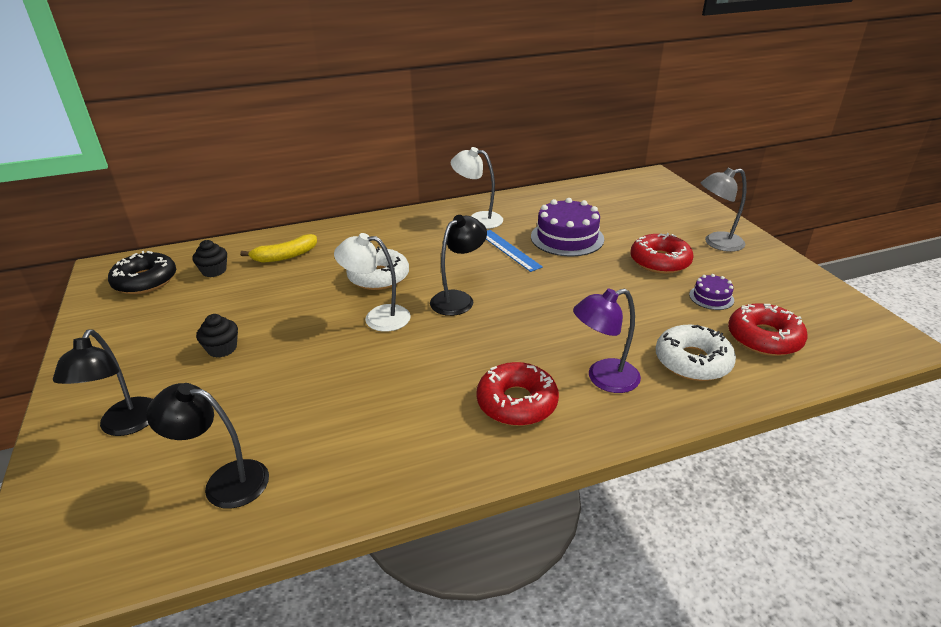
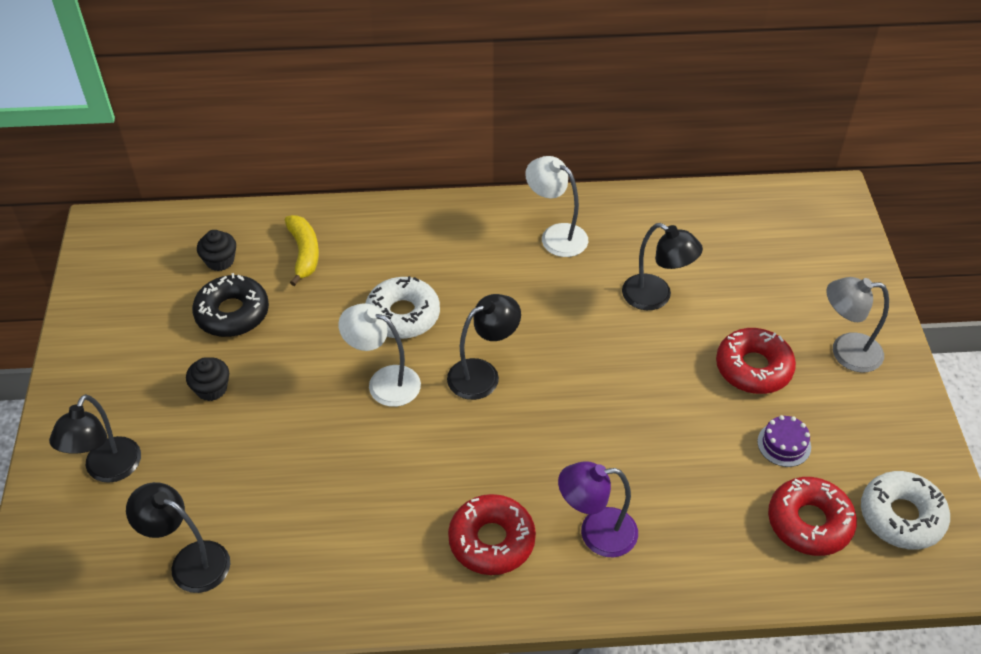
camera: 15 degrees right, 15 degrees up
black donut [108,251,176,294] -> black donut moved to [192,273,269,337]
yellow banana [240,234,317,263] -> yellow banana turned 90 degrees counterclockwise [285,215,319,286]
blue ruler [486,230,543,272] -> none
purple cake [531,198,604,257] -> black lamp [622,223,703,310]
white donut [656,325,736,381] -> white donut moved to [861,471,950,550]

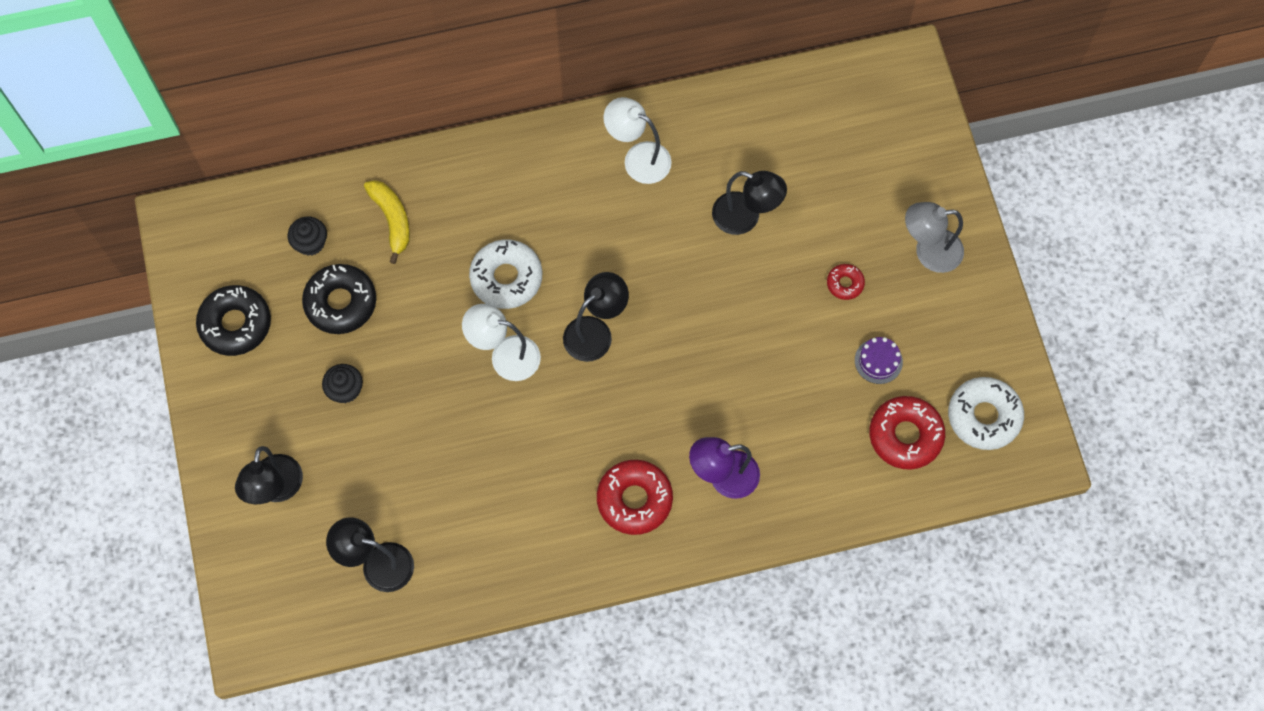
camera: 10 degrees left, 20 degrees up
red donut [716,328,796,394] -> red donut [827,264,865,300], size x0.52
none -> black donut [196,285,271,356]

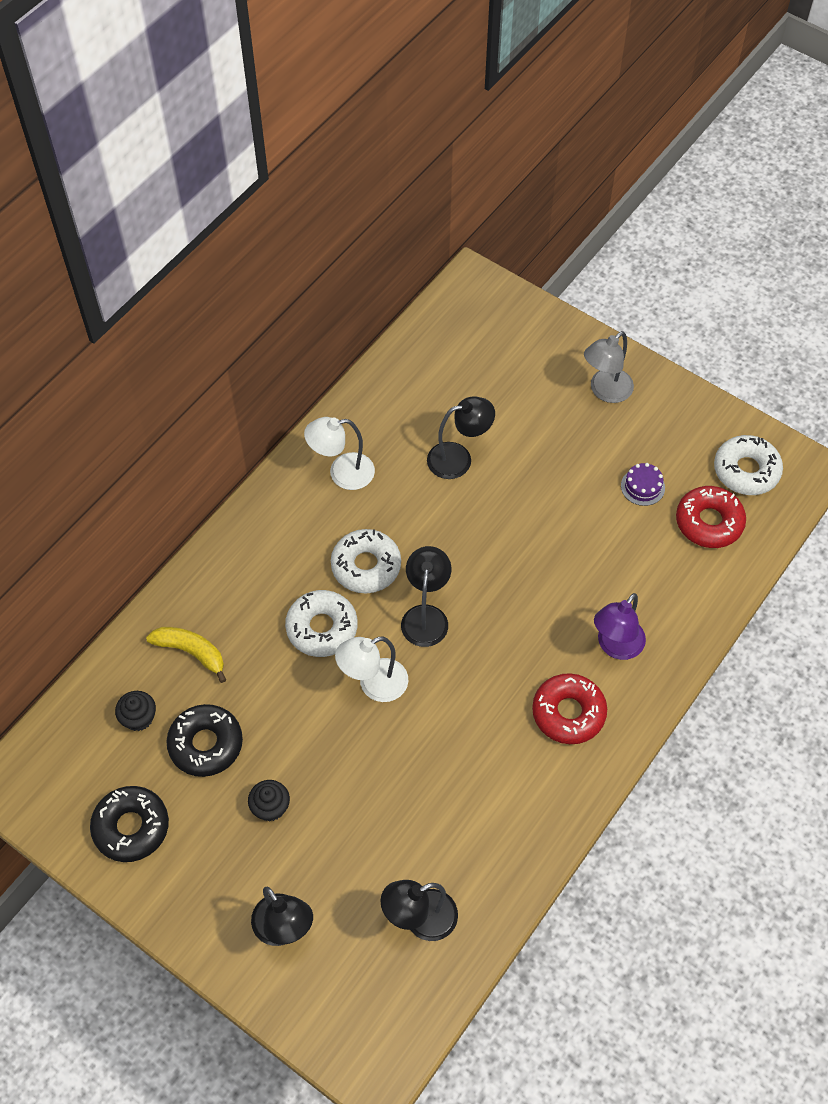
camera: 40 degrees left, 10 degrees down
red donut [827,264,865,300] -> none
none -> white donut [331,529,401,593]

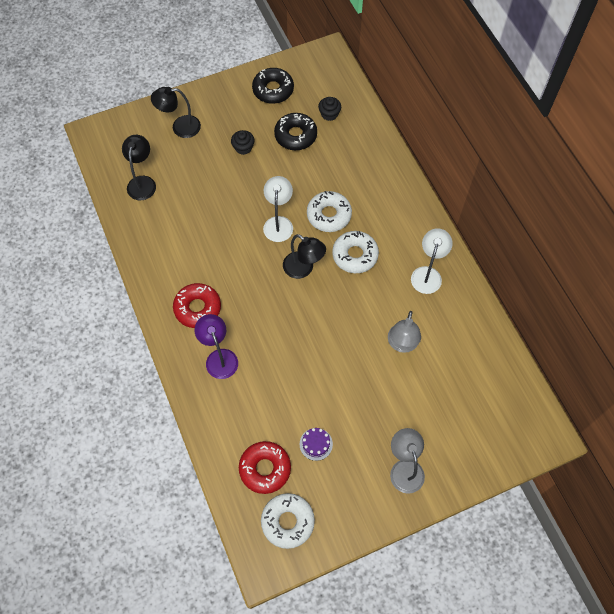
camera: 120 degrees right, 5 degrees up
yellow banana [146,627,226,683] -> none
black lamp [427,396,495,479] -> grey lamp [388,311,421,353]

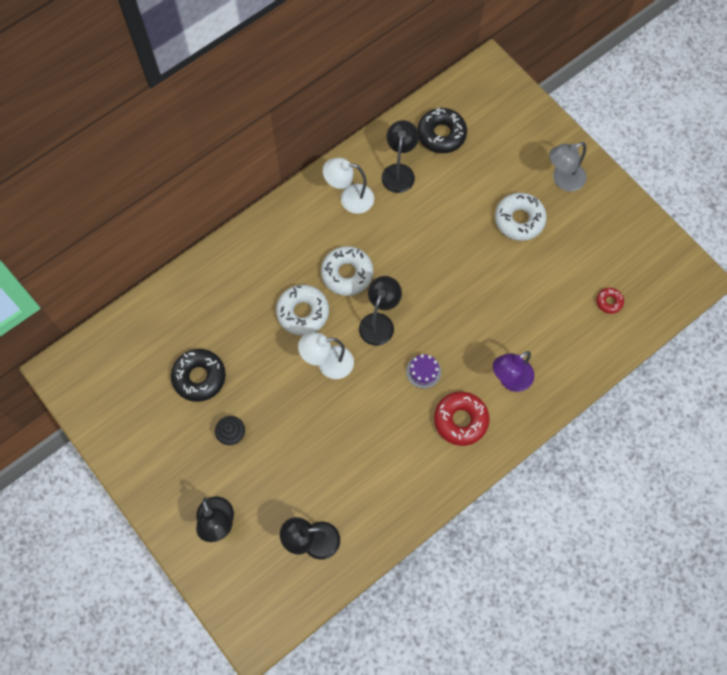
camera: 105 degrees left, 5 degrees up
red donut [239,441,291,494] -> red donut [596,288,624,314], size x0.52
black donut [252,68,294,104] -> black donut moved to [417,108,467,153]
white donut [261,493,315,549] -> white donut moved to [495,193,547,241]
purple cake [300,428,333,461] -> purple cake moved to [406,354,441,388]
black cupcake [318,97,341,121] -> none
grey lamp [388,311,421,353] -> none
none -> black lamp [382,120,419,193]

